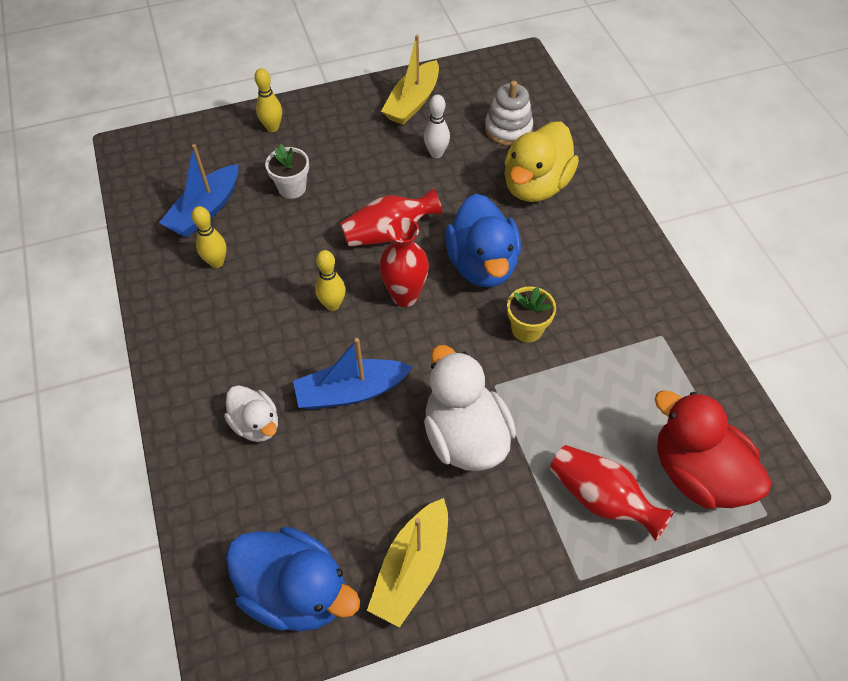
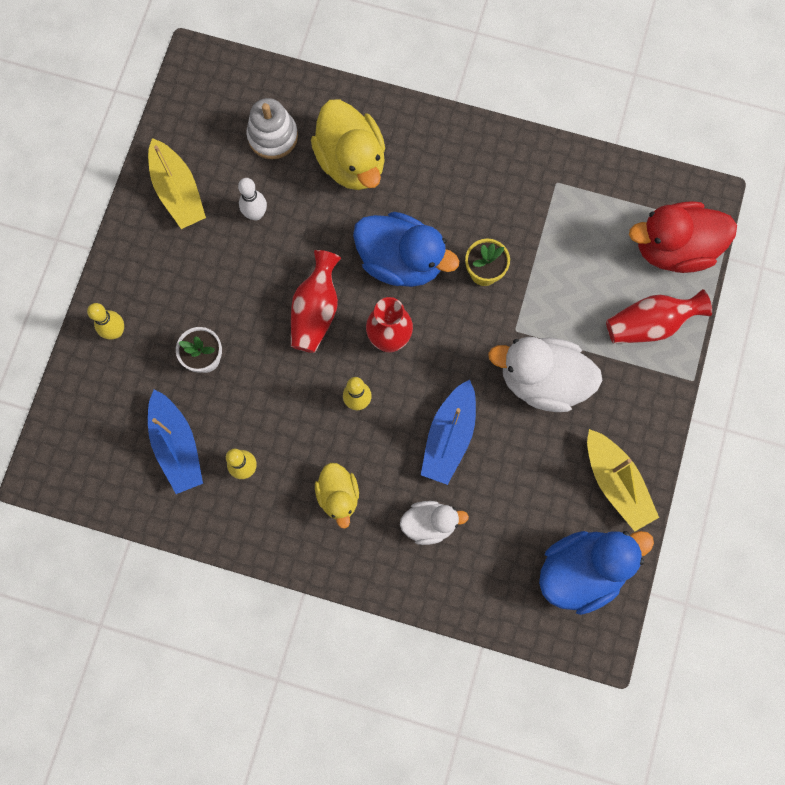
camera: 55 degrees left, 20 degrees up
none -> yellow duck [315,463,359,528]

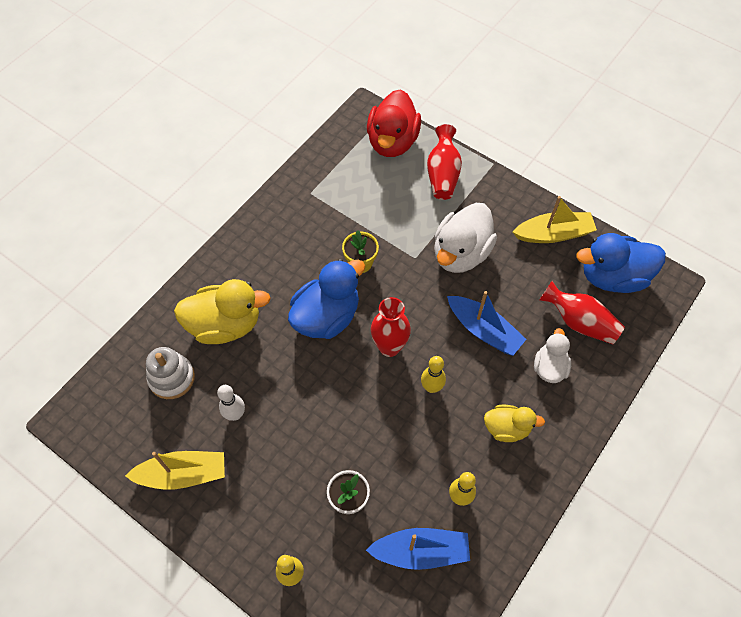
camera: 70 degrees left, 15 degrees down
red vase [291,250,341,353] -> red vase moved to [540,281,625,344]
blue duck [539,531,654,615] -> blue duck turned 90 degrees counterclockwise [576,233,666,293]

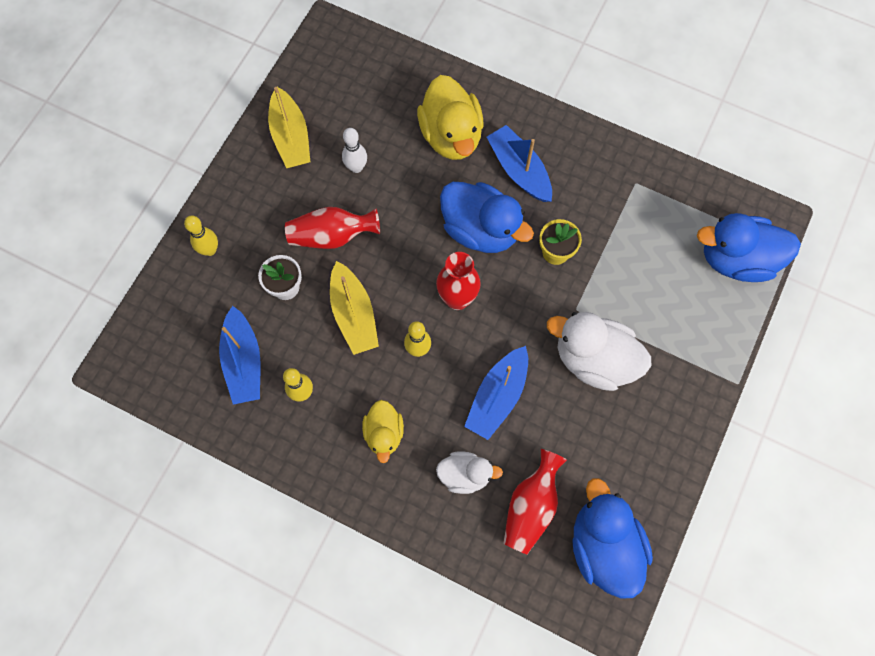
camera: 80 degrees right, 10 degrees up
white stacking toy [146,347,195,399] -> none
red duck [367,89,421,157] -> blue duck [697,213,801,282]
red vase [427,124,462,200] -> red vase moved to [285,207,380,249]
yellow boat [513,196,597,243] -> yellow boat moved to [330,261,379,355]
none -> blue boat [487,125,552,202]

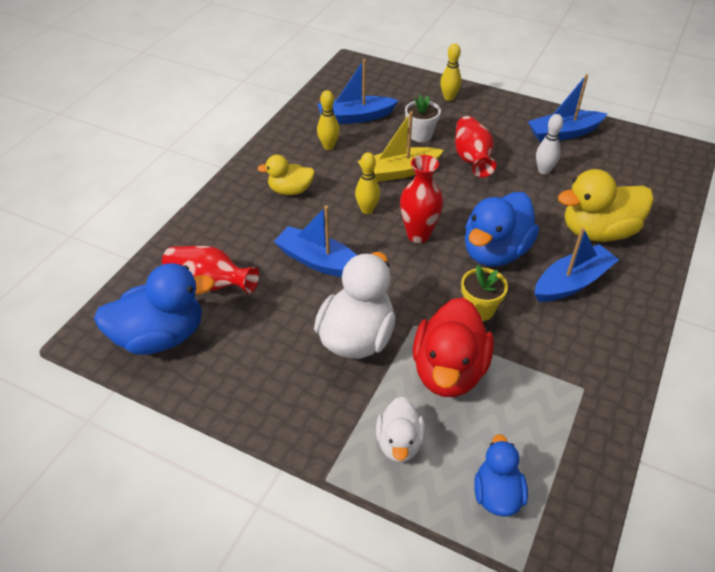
camera: 90 degrees right, 25 degrees down
yellow boat [268,86,310,168] -> blue boat [528,74,607,142]
white duck [436,451,503,494] -> white duck moved to [376,397,425,463]
blue duck [697,213,801,282] -> blue duck [474,434,528,517], size x0.58
none -> red duck [413,297,494,397]

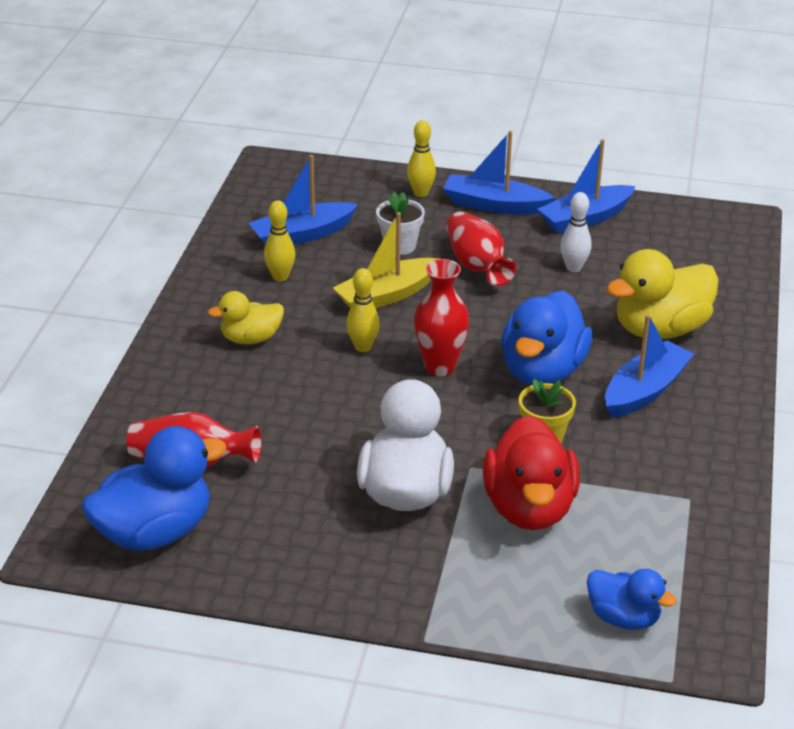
camera: 15 degrees left, 10 degrees down
blue boat [274,206,357,277] -> blue boat moved to [443,131,555,215]
white duck [376,397,425,463] -> none
blue duck [474,434,528,517] -> blue duck turned 135 degrees clockwise [587,569,677,630]

